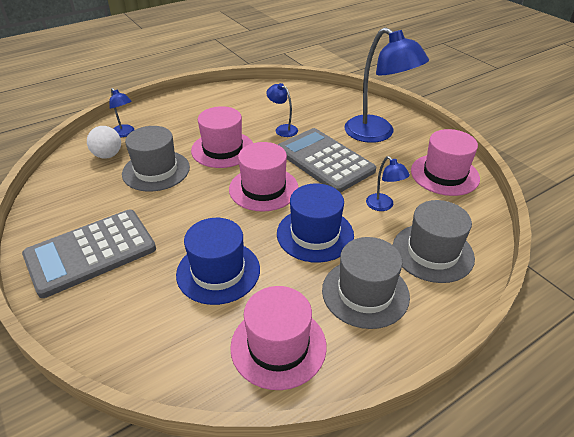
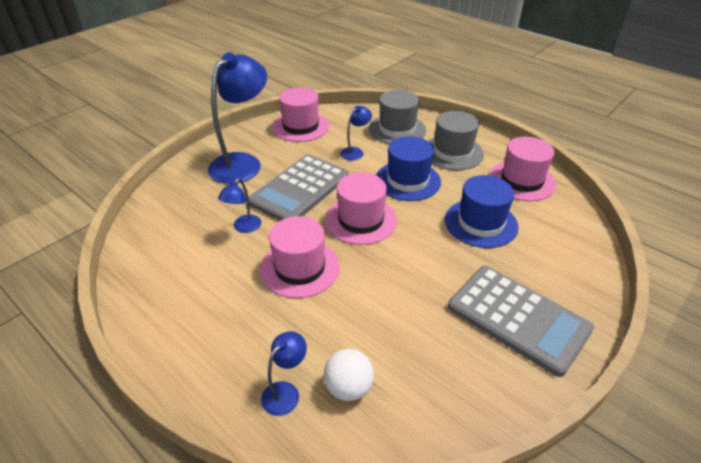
camera: 105 degrees left, 0 degrees up
grey hat [122,126,190,192] -> none

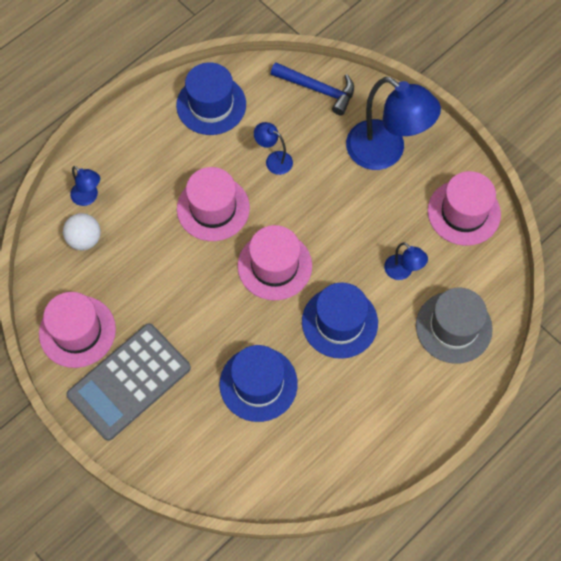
camera: 95 degrees right, 25 degrees up
grey calculator [248,154,349,221] -> none
grey hat [428,111,484,170] -> none
pink hat [489,137,556,201] -> pink hat moved to [39,292,116,368]
none -> blue hat [176,62,246,135]
none -> blue hammer [271,62,354,116]

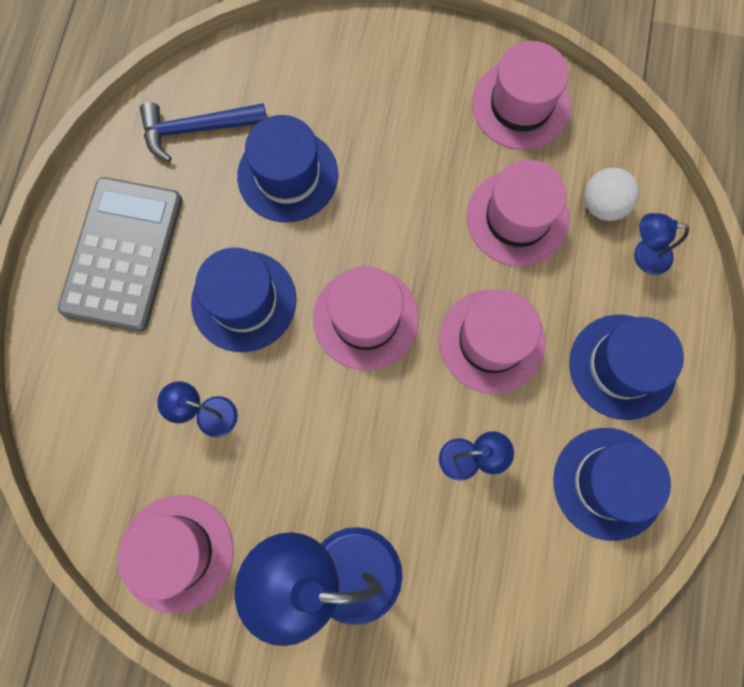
camera: 145 degrees right, 10 degrees up
grey calculator [66,323,191,441] -> grey calculator moved to [58,177,182,332]
blue hammer [271,62,354,116] -> blue hammer moved to [140,102,267,162]
grey hat [416,288,493,364] -> none
none -> pink hat [467,160,569,267]
none -> blue hat [569,315,684,420]

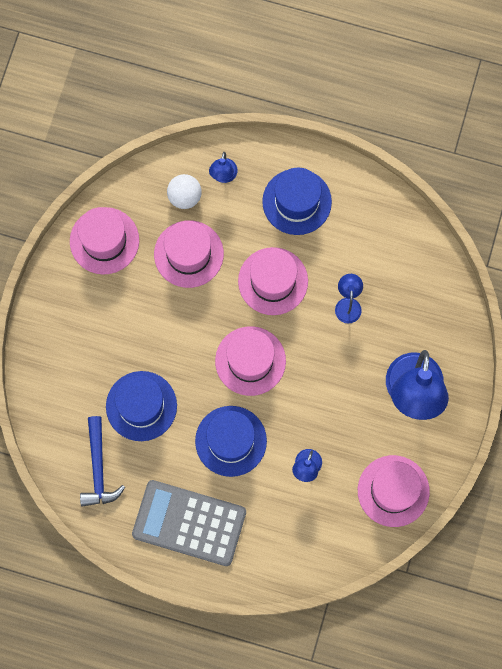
camera: 85 degrees left, 0 degrees up
blue hat [553,428,671,541] -> none

